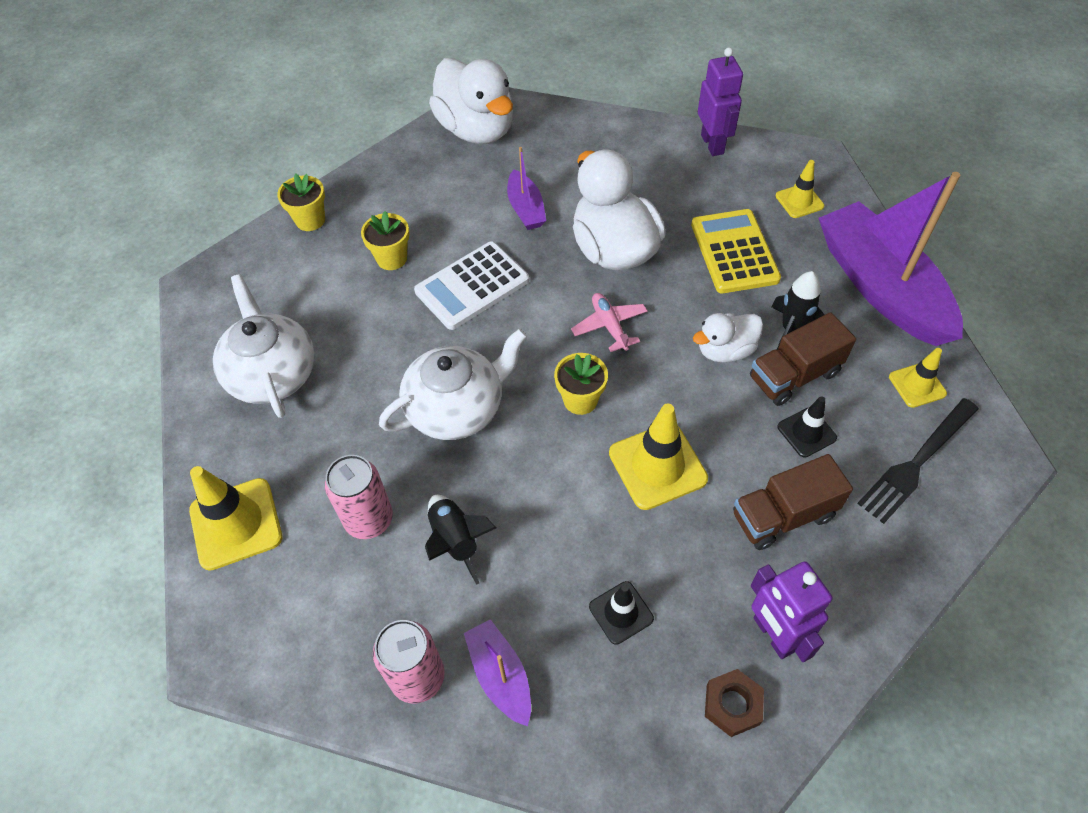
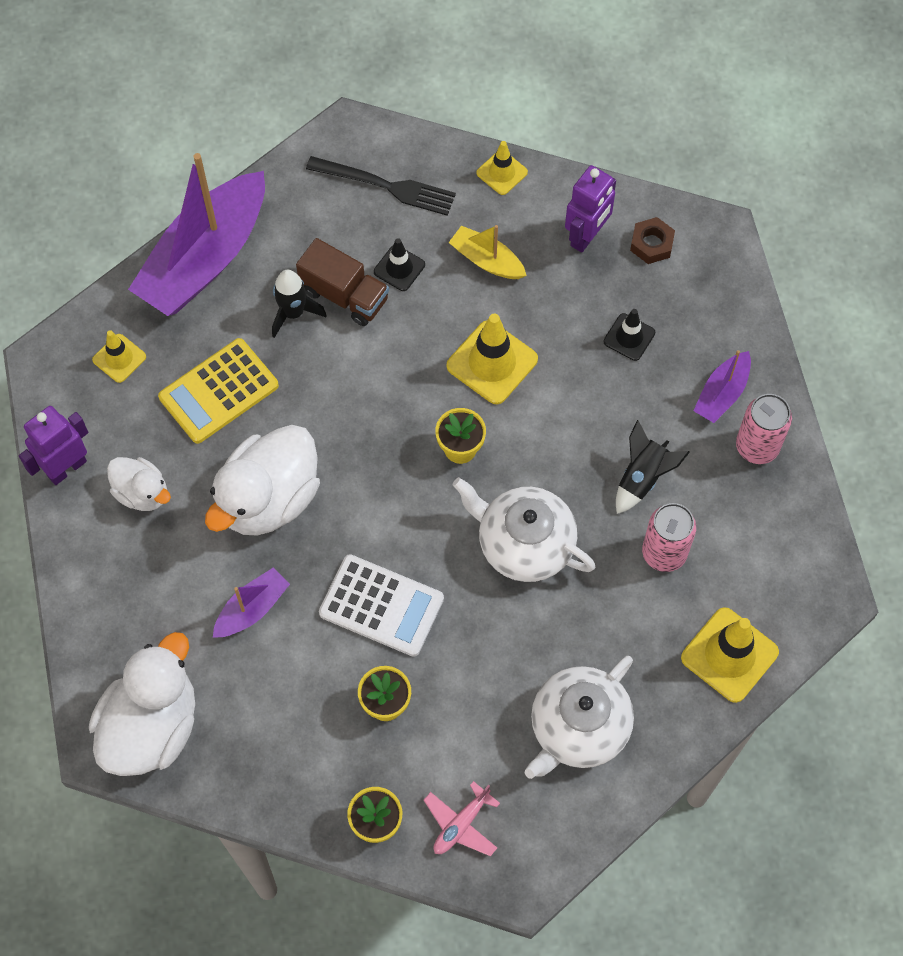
camera: 120 degrees left, 10 degrees up
pink plane [571,293,648,352] -> pink plane moved to [424,781,500,856]
white duck [693,313,763,362] -> white duck moved to [107,457,171,511]
brown truck [733,454,853,550] -> yellow boat [449,225,527,279]
yellow traffic cone [889,348,947,408] -> yellow traffic cone moved to [476,141,528,195]

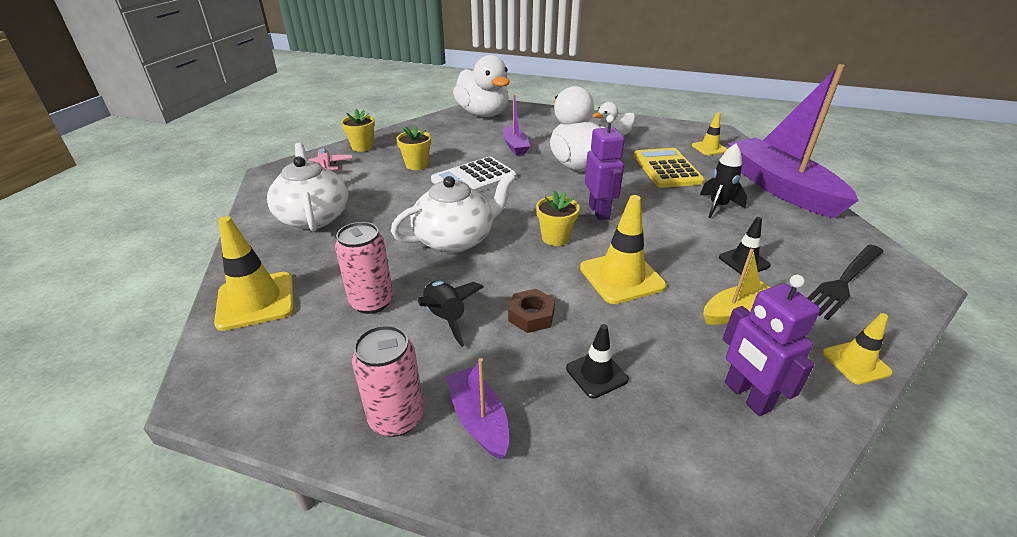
camera: 120 degrees right, 30 degrees down
purple robot [19,406,88,485] -> purple robot moved to [585,115,625,220]
brown truck [296,238,389,326] -> none
brown nut [630,217,675,264] -> brown nut moved to [508,289,555,333]

